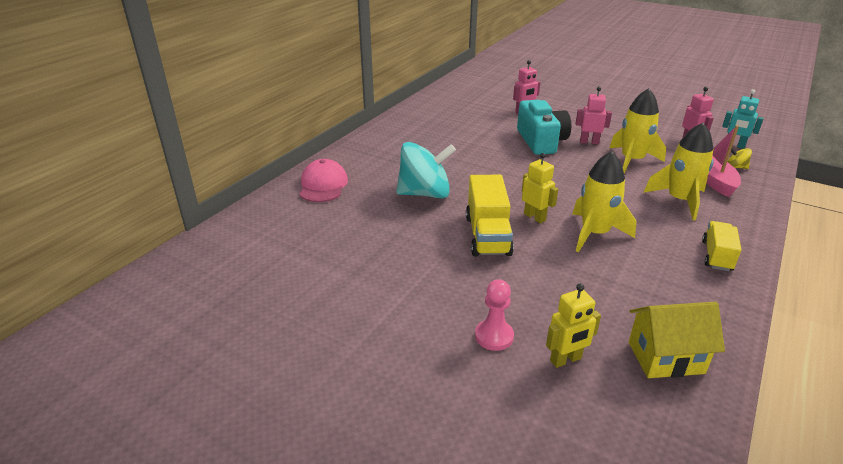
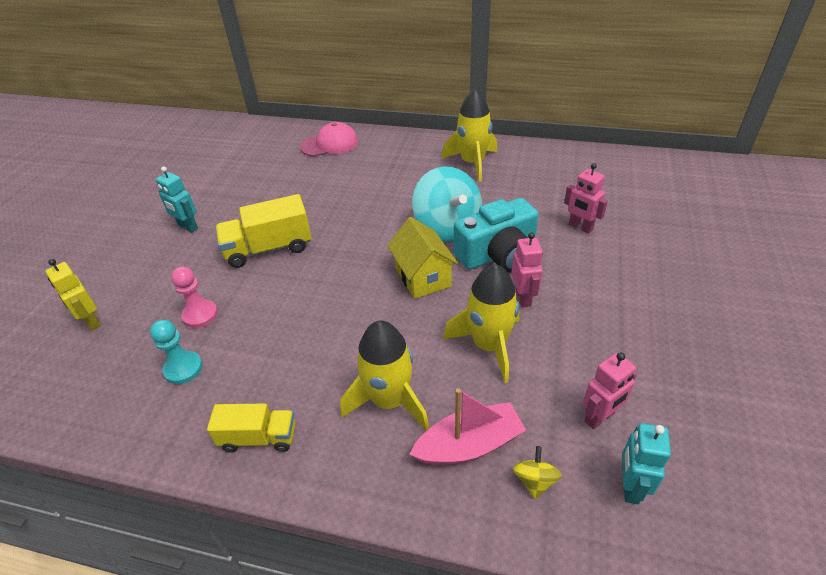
camera: 75 degrees right, 10 degrees up
turquoise spinning top [396,142,456,199] -> turquoise spinning top moved to [412,166,482,242]
pink pawn [475,279,514,351] -> pink pawn moved to [171,267,218,328]
yellow robot [522,153,558,223] -> none
yellow rocket [572,151,636,252] -> yellow rocket moved to [441,89,497,182]
yellow house [629,302,725,378] -> yellow house moved to [387,217,458,299]
none -> turquoise pawn [150,320,203,384]
none -> turquoise robot [156,167,198,233]

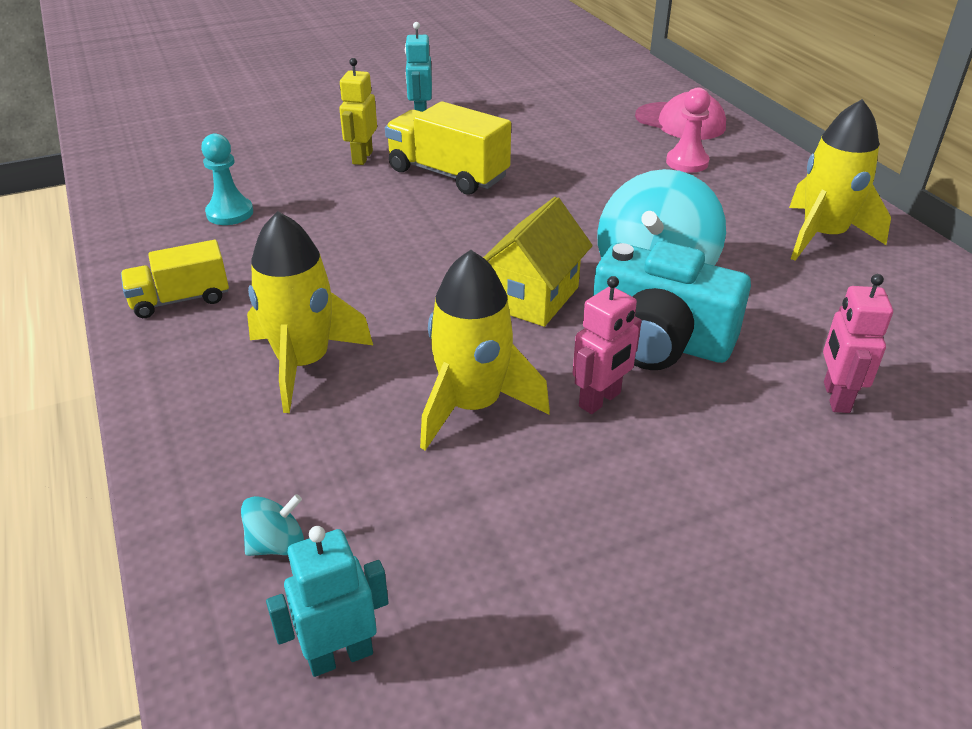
camera: 50 degrees right, 5 degrees down
yellow robot [46,259,101,330] -> yellow robot moved to [339,58,377,165]
pink pawn [171,267,218,328] -> pink pawn moved to [666,88,710,173]
yellow truck [207,404,296,452] -> yellow truck turned 105 degrees clockwise [121,240,229,318]
pink boat [409,388,526,465] -> none
yellow spinning top [513,446,562,499] -> turquoise spinning top [241,494,304,556]
pink robot [583,352,637,429] -> none

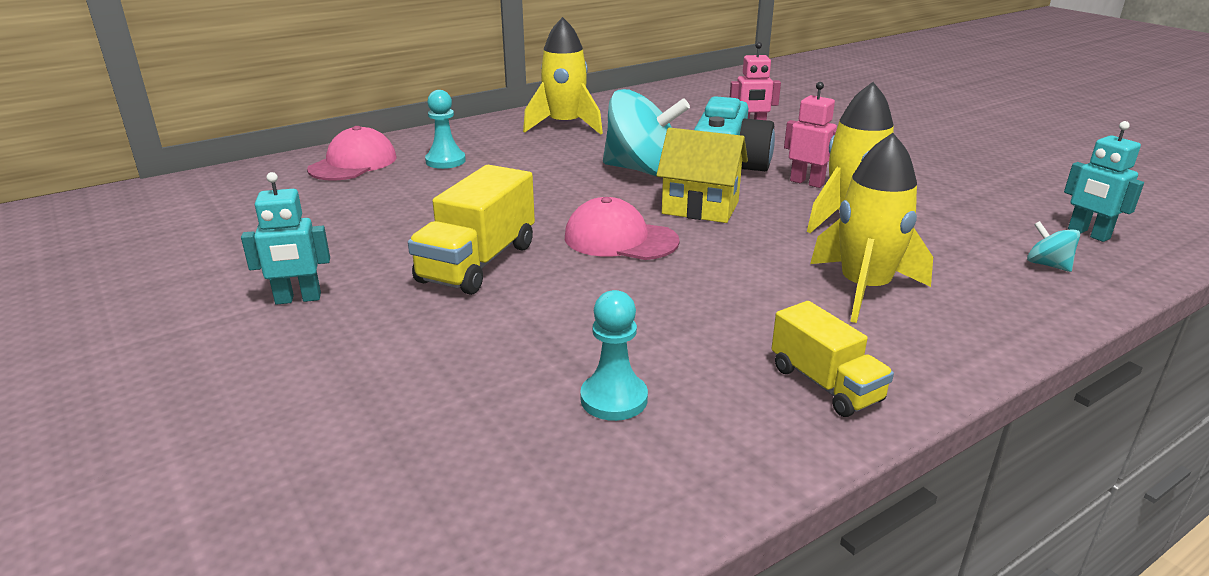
camera: 100 degrees left, 10 degrees down
yellow robot [339,58,377,165] -> none
pink pawn [666,88,710,173] -> turquoise pawn [425,90,466,169]
none -> pink cap [565,197,680,260]

